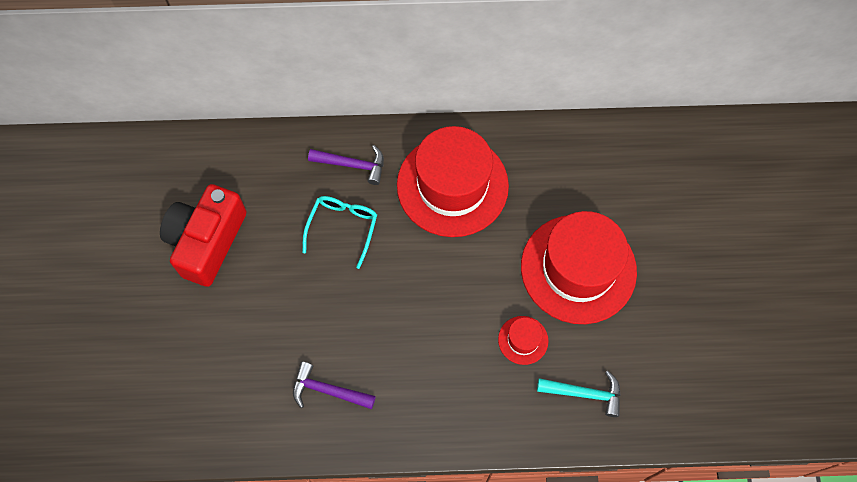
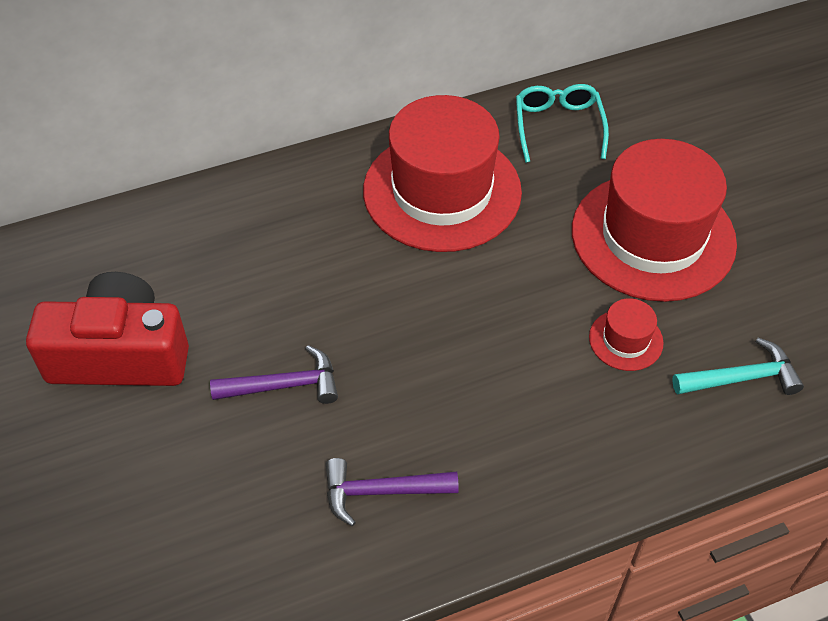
camera: 20 degrees left, 15 degrees down
red camera [160,184,247,287] -> red camera turned 90 degrees clockwise [26,272,189,386]
turquoise glasses [302,196,377,269] -> turquoise glasses moved to [516,84,609,163]
purple hammer [308,145,384,185] -> purple hammer moved to [210,345,338,404]

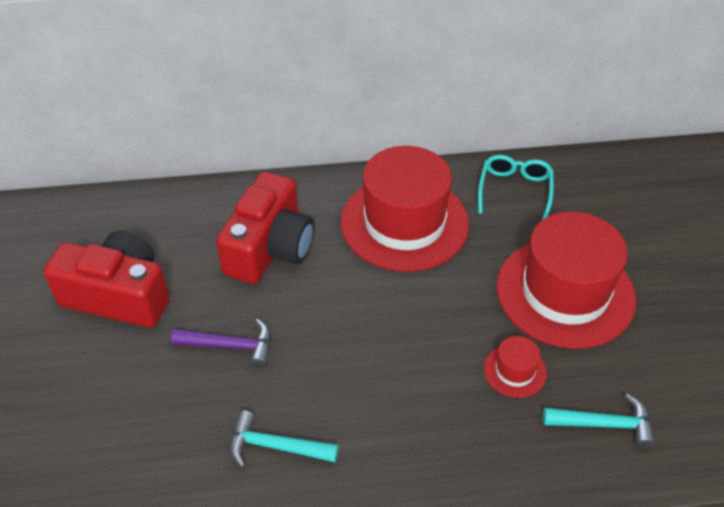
camera: 15 degrees right, 5 degrees down
purple hammer [326,458,459,526] -> turquoise hammer [230,411,339,468]
none -> red camera [216,171,315,284]

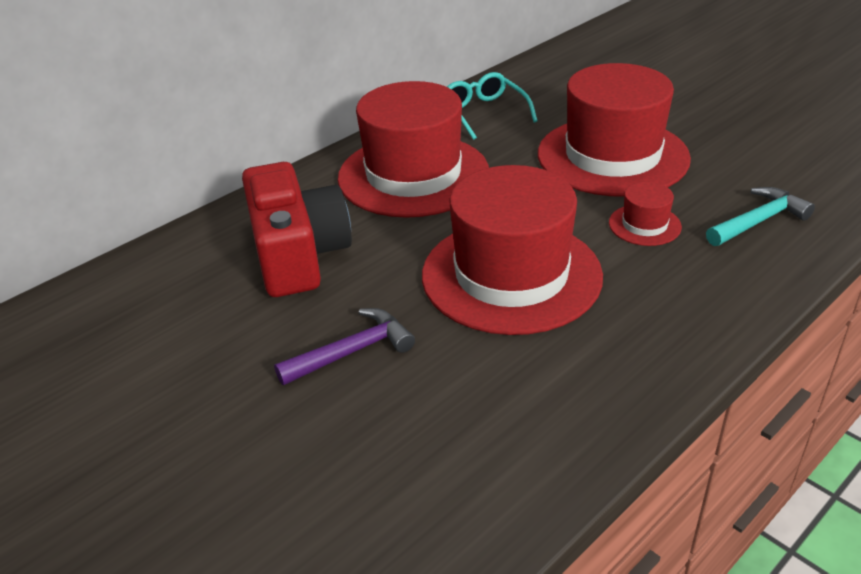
camera: 35 degrees left, 10 degrees down
red camera [43,231,170,328] -> none
turquoise hammer [230,411,339,468] -> none
none -> red hat [422,165,603,335]

